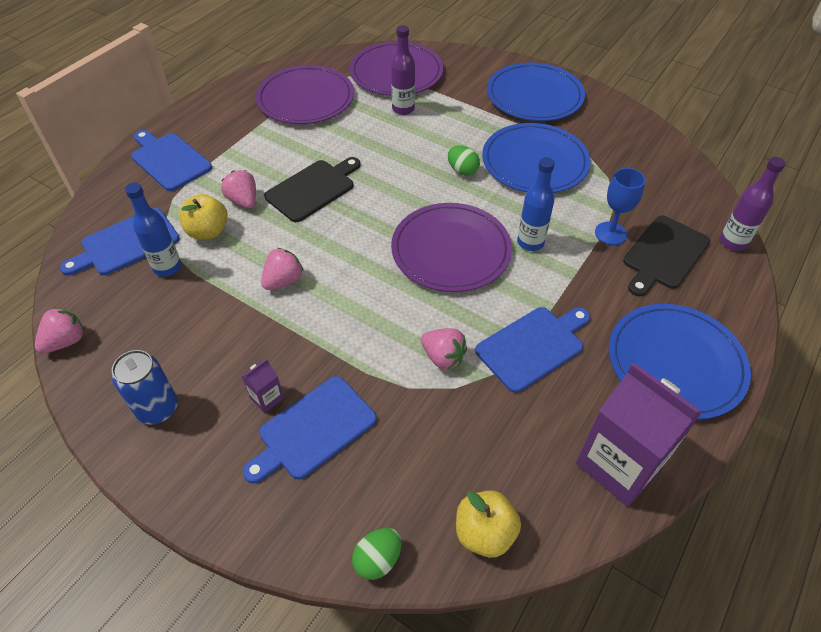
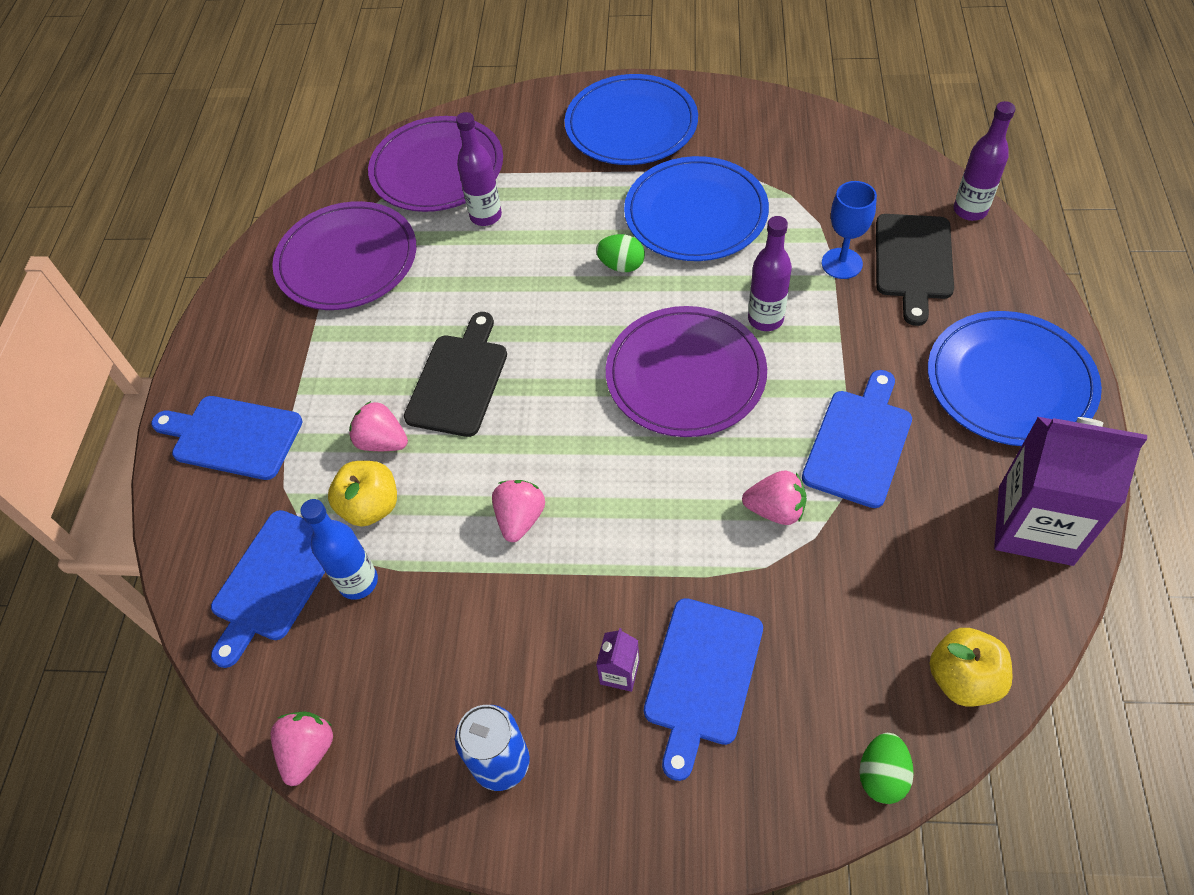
camera: 25 degrees left, 5 degrees up
blue bottle [517,157,555,251] -> purple bottle [748,216,792,331]

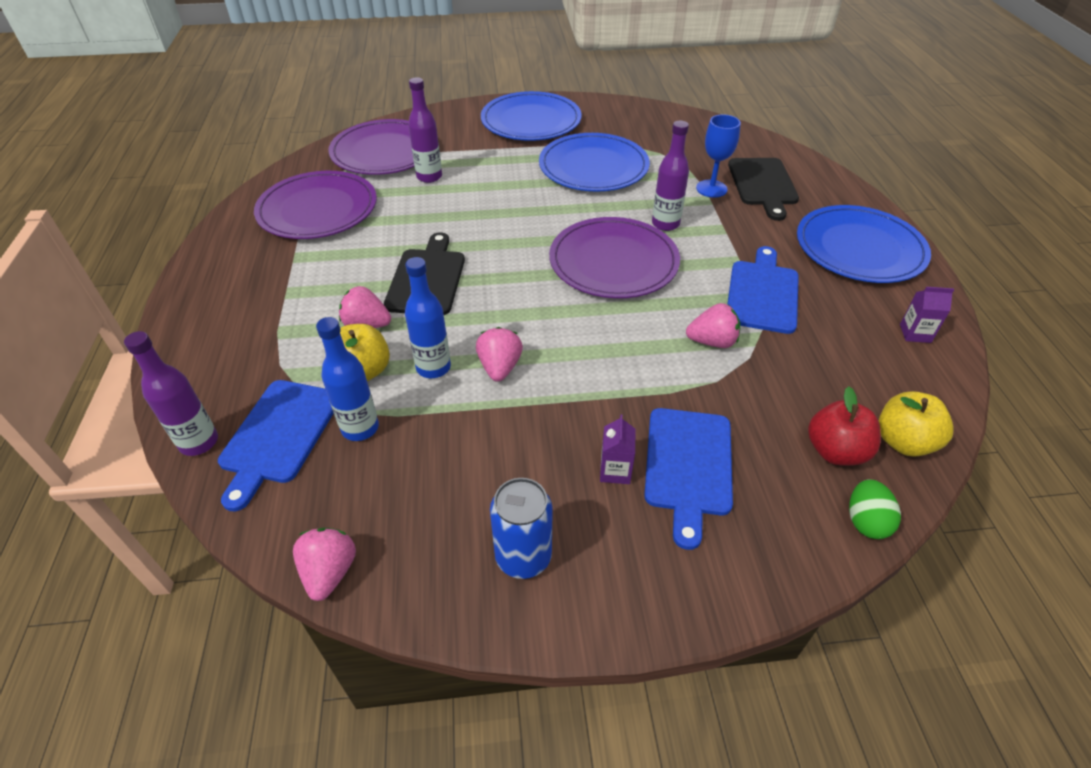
camera: 15 degrees left, 10 degrees down
blue cutting board [151,396,303,480] -> none
green egg [596,234,645,272] -> none
purple bottle [954,101,1016,221] -> purple bottle moved to [124,331,218,456]
purple carton [994,417,1147,566] -> purple carton [900,287,954,343], size x0.41
none -> blue bottle [405,257,451,378]
none -> red apple [808,387,881,466]

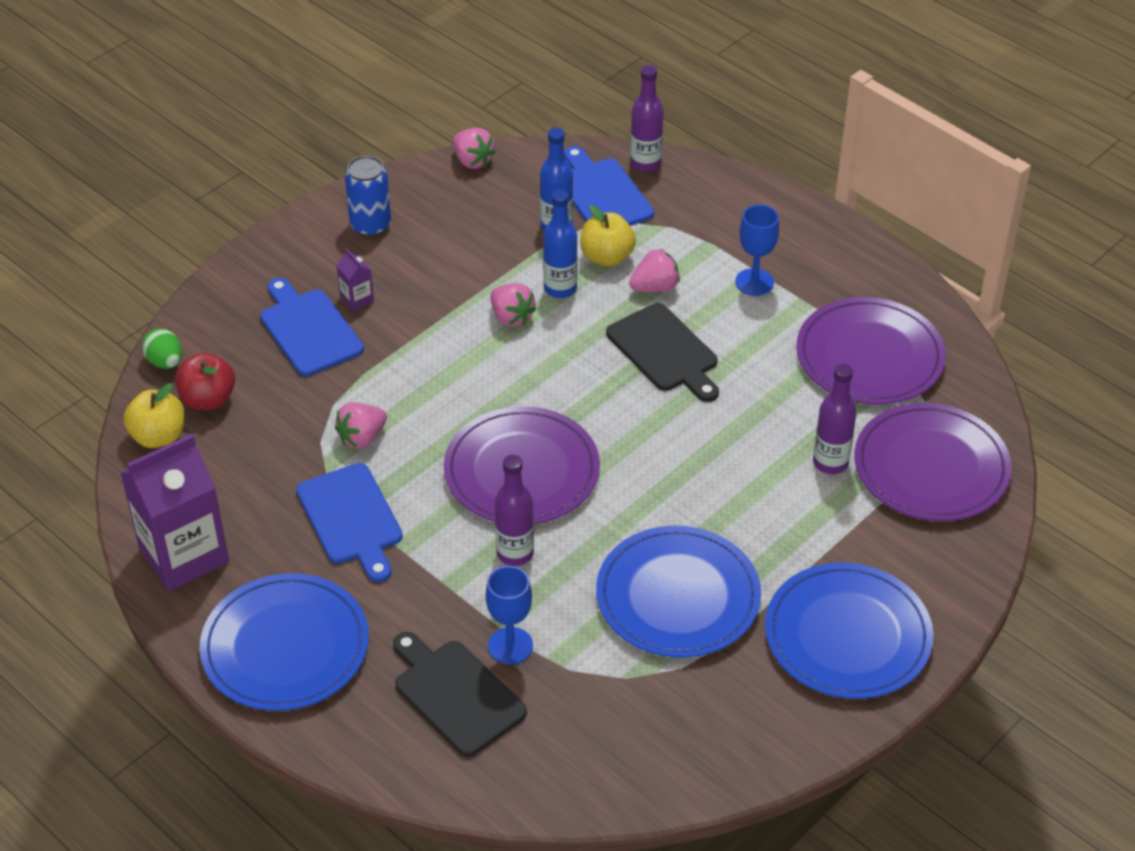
camera: 140 degrees right, 0 degrees up
purple carton [900,287,954,343] -> purple carton [120,434,229,591], size x2.41
none -> blue goblet [735,205,779,296]

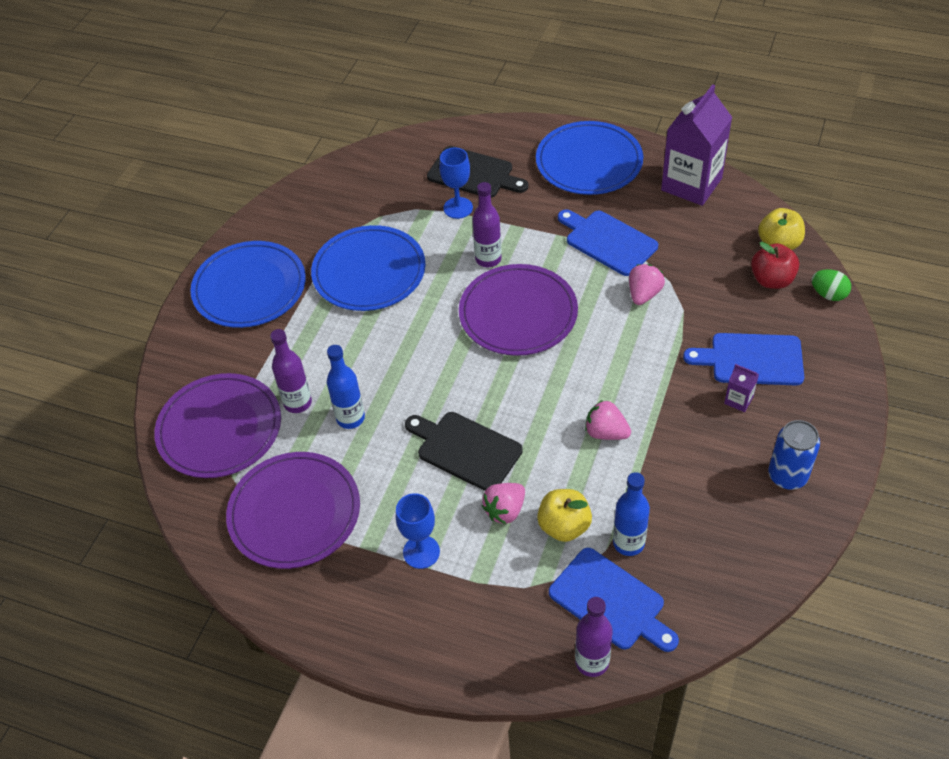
camera: 160 degrees right, 5 degrees up
blue cutting board [260,278,364,376] -> blue cutting board turned 150 degrees clockwise [683,333,804,385]
pink strawberry [453,128,495,169] -> none
blue bottle [543,190,577,298] -> blue bottle moved to [327,345,365,429]

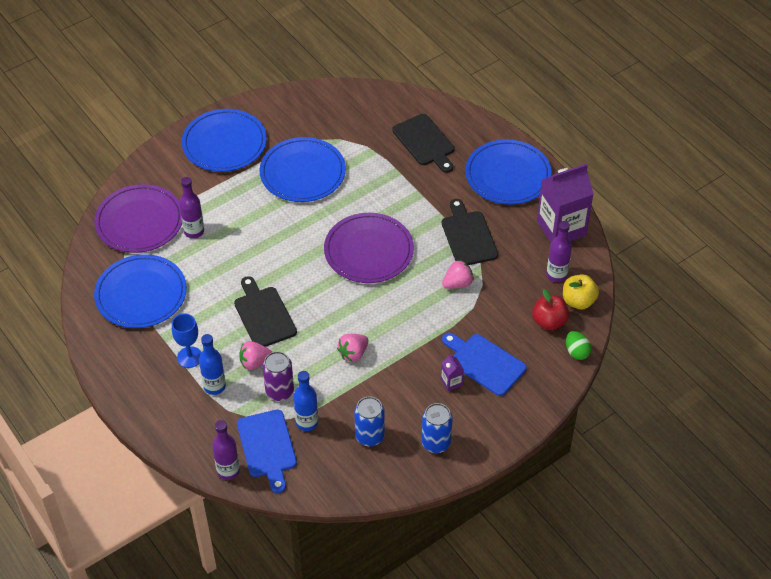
camera: 30 degrees right, 0 degrees up
purple plate [226,452,360,569] -> blue plate [94,254,187,328]
blue bottle [327,345,365,429] -> blue bottle moved to [199,334,226,395]
blue goblet [439,148,473,219] -> none
purple bottle [472,182,502,267] -> purple bottle moved to [547,221,572,282]
yellow apple [537,489,592,542] -> purple can [263,351,294,401]
blue cutting board [558,209,658,276] -> black cutting board [442,199,498,265]
pink strawberry [585,400,631,440] -> pink strawberry turned 105 degrees counterclockwise [337,334,368,362]
none -> blue can [354,396,385,446]

